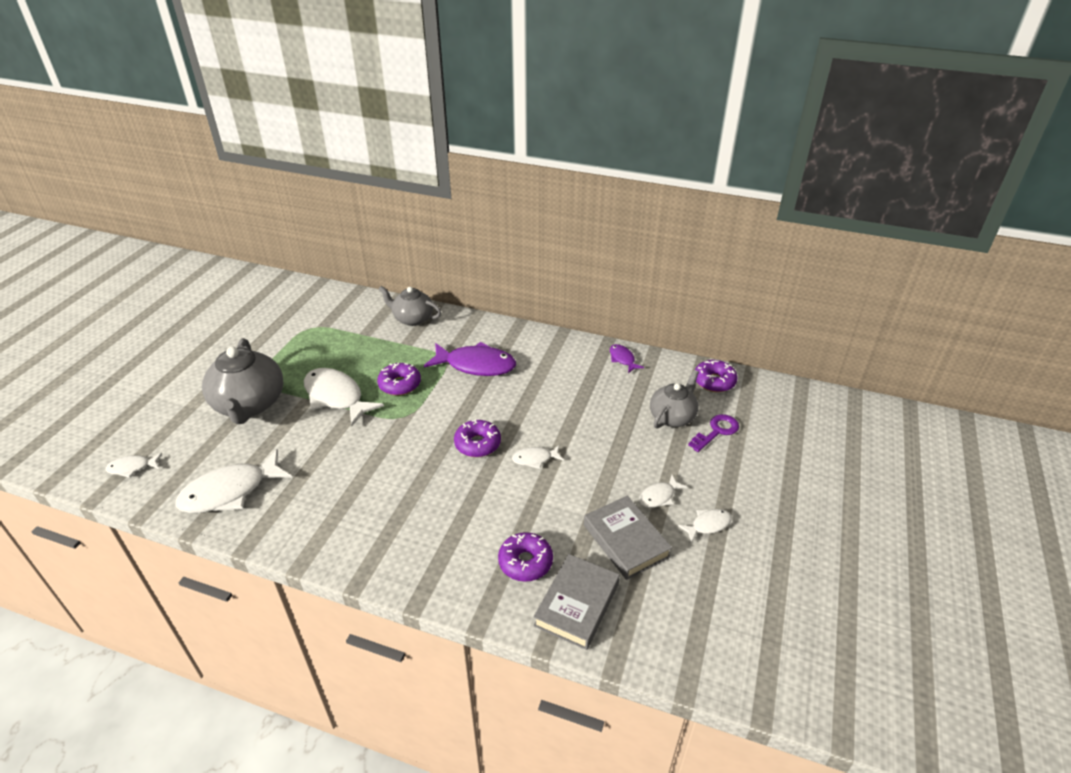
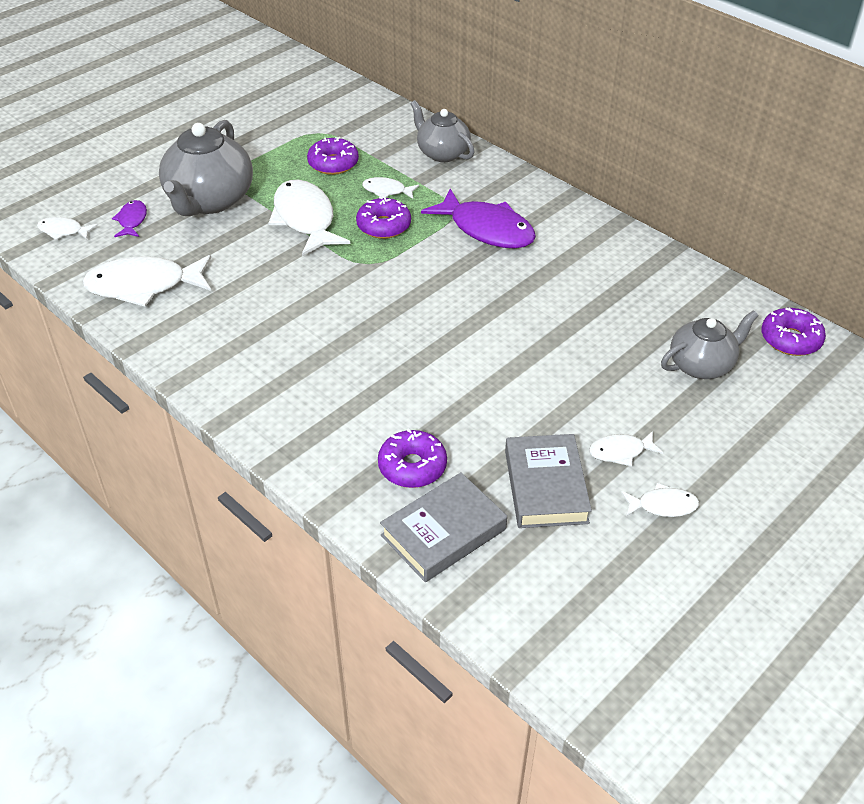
camera: 25 degrees right, 5 degrees up
purple donut [454,419,501,457] -> purple donut moved to [307,137,359,175]
white fish [512,445,564,469] -> white fish moved to [362,177,419,199]
purple fish [610,344,644,373] -> purple fish moved to [112,200,147,237]
purple key [688,414,739,452] -> none

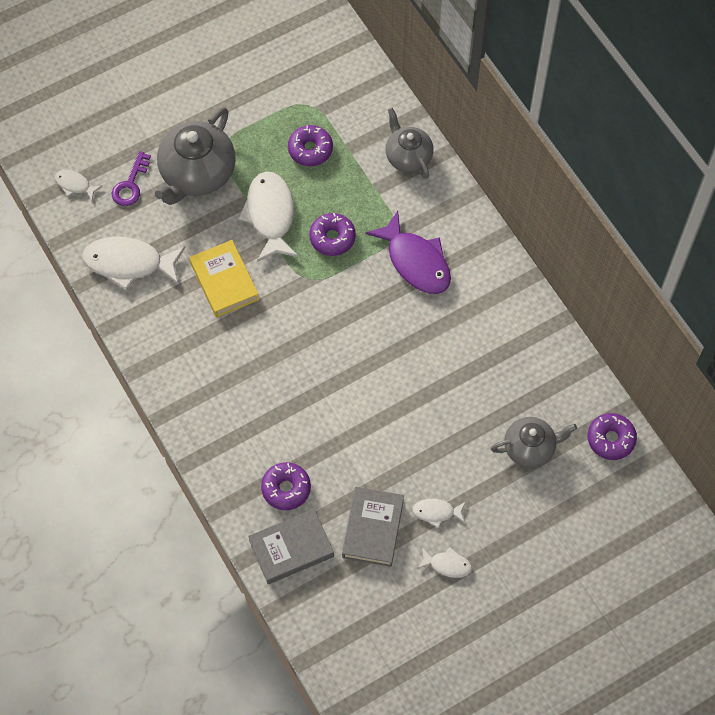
camera: 15 degrees right, 20 degrees up
purple fish [112,200,147,237] -> purple key [112,151,151,206]
white fish [362,177,419,199] -> none
none -> yellow book [189,240,259,318]

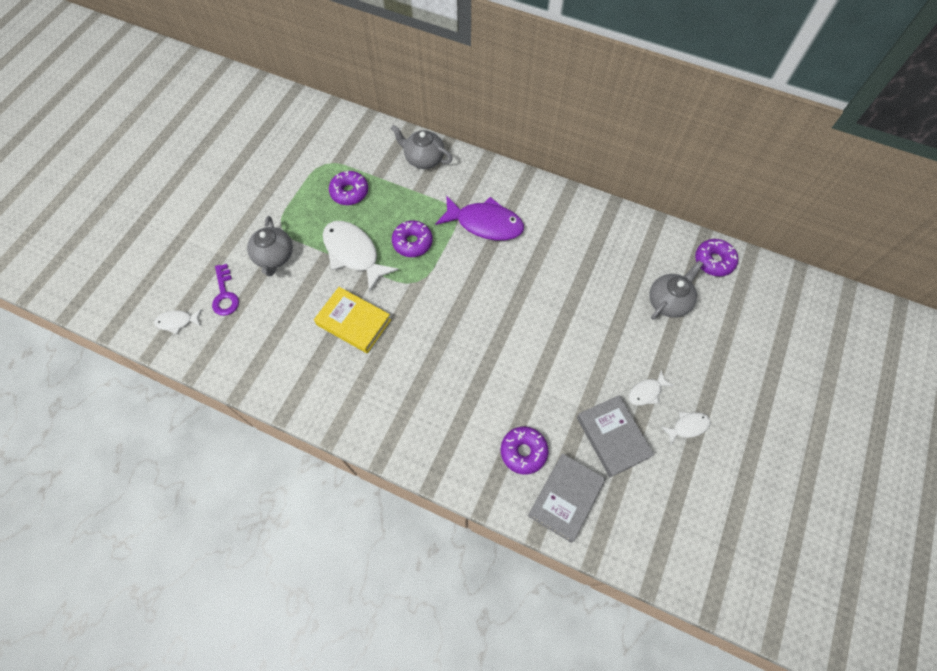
camera: 35 degrees left, 0 degrees up
white fish [82,236,185,290] -> none
grey teapot [155,107,236,205] -> grey teapot [247,216,293,276], size x0.62

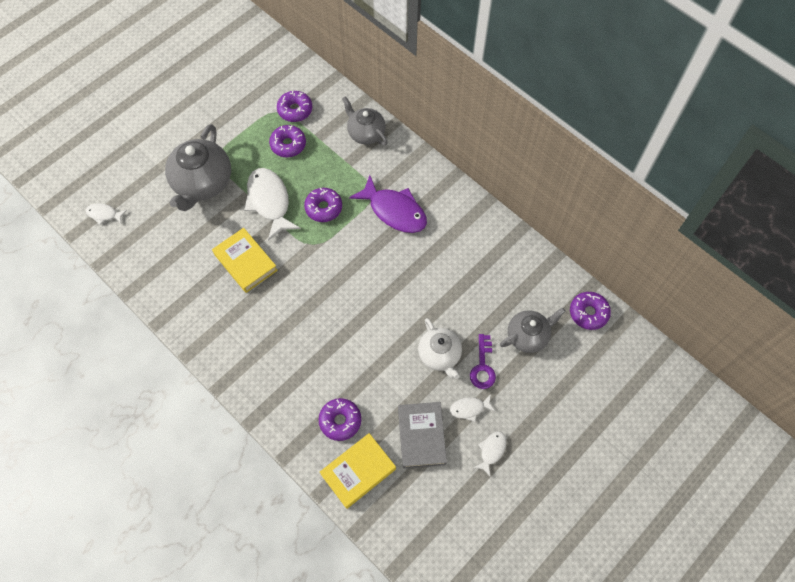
camera: 20 degrees right, 0 degrees up
purple key [212,264,239,316] -> purple key moved to [470,334,496,389]
grey teapot [247,216,293,276] -> grey teapot [165,124,231,211], size x1.62
grey book [528,453,605,543] -> yellow book [320,433,396,509]
white fish [661,412,711,445] -> white fish turned 60 degrees counterclockwise [474,431,507,477]
none -> purple donut [277,90,312,122]
none -> white teapot [418,318,462,379]

